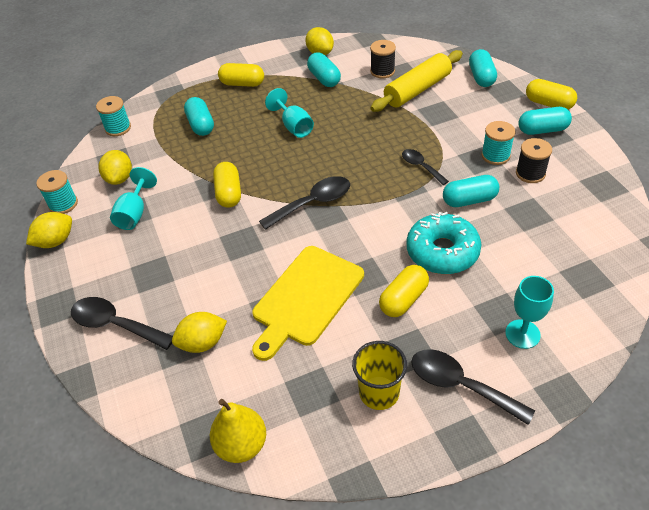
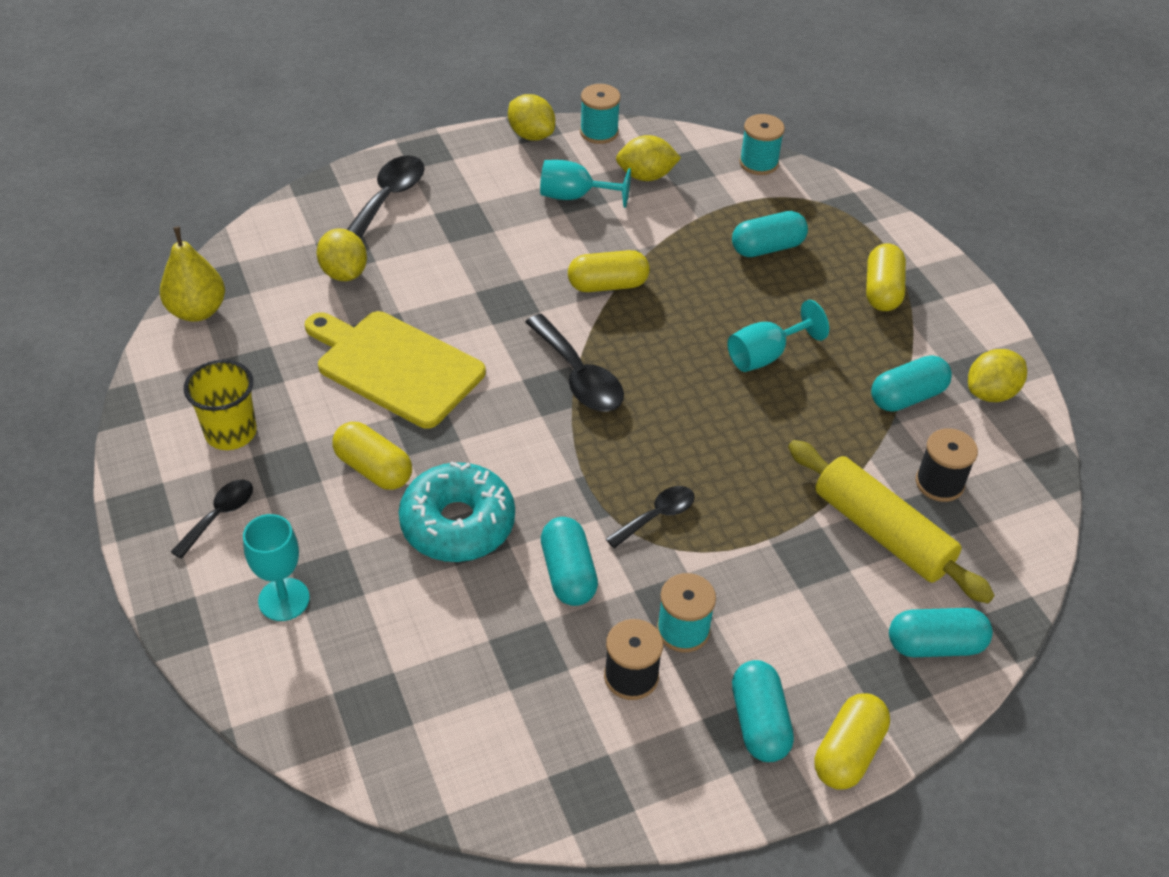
camera: 85 degrees right, 0 degrees up
black spoon [411,349,535,425] -> black spoon [171,480,253,559], size x0.62

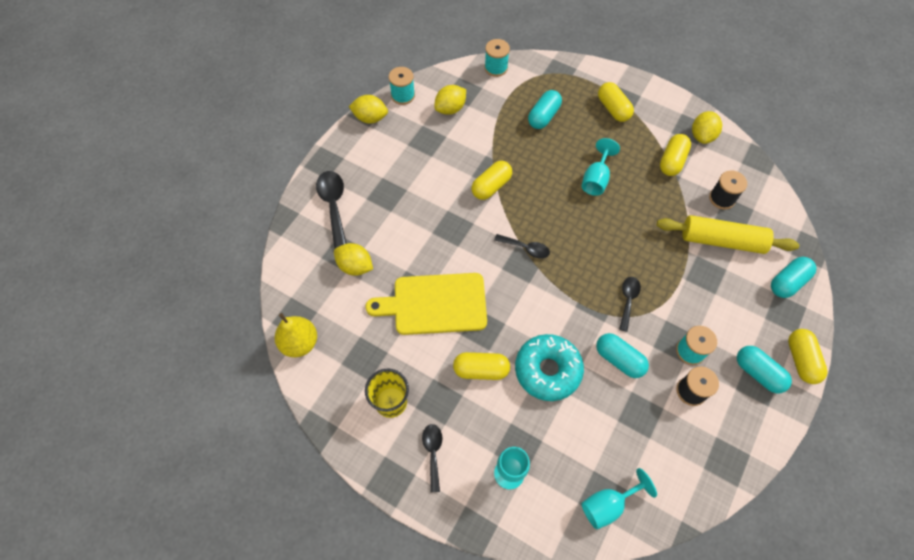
camera: 35 degrees left, 15 degrees up
black spoon [525,314,624,412] -> black spoon [494,234,550,259], size x0.62
turquoise goblet [540,160,631,208] -> turquoise goblet moved to [581,468,657,529]
turquoise capsule [871,355,952,411] -> yellow capsule [660,134,691,176]

